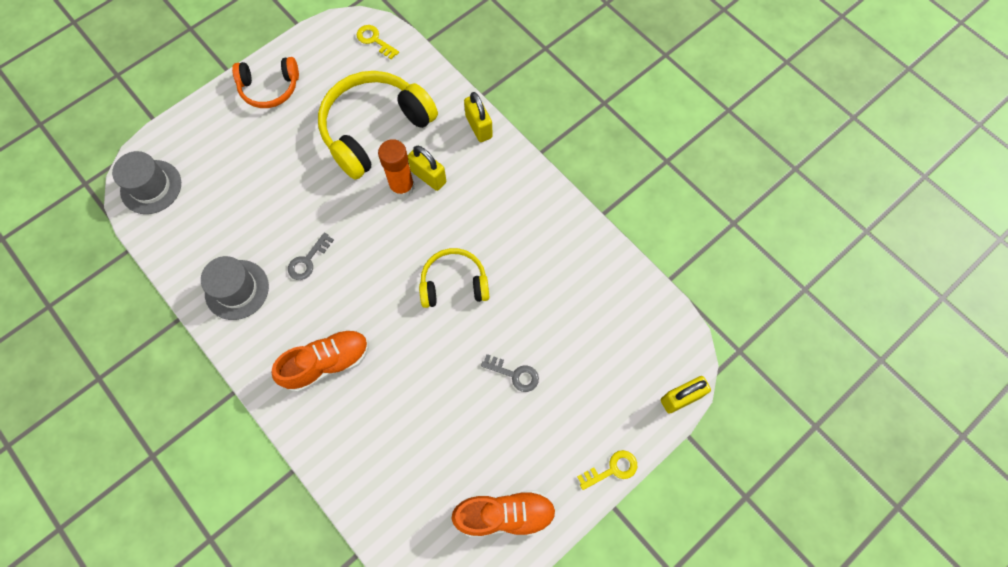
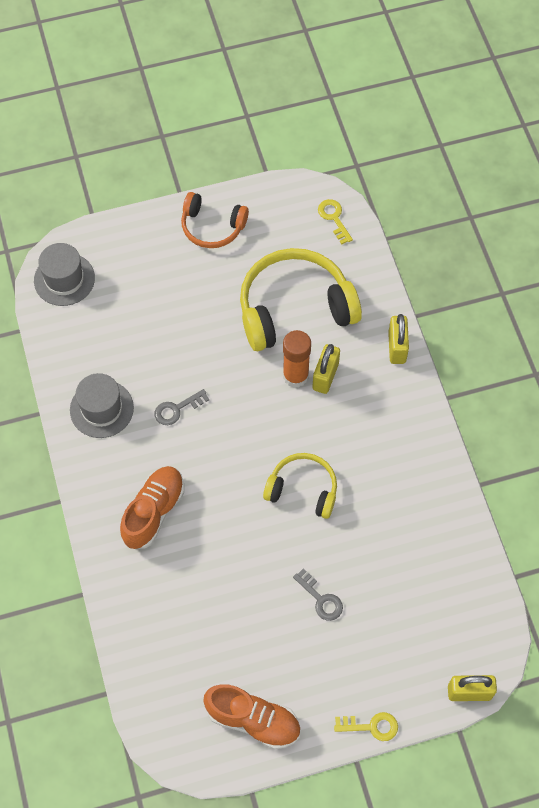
camera: 25 degrees right, 5 degrees down
orange shoe [272,329,369,392] -> orange shoe turned 60 degrees counterclockwise [120,466,184,549]
yellow padlock [408,146,446,191] -> yellow padlock turned 45 degrees clockwise [312,344,340,394]

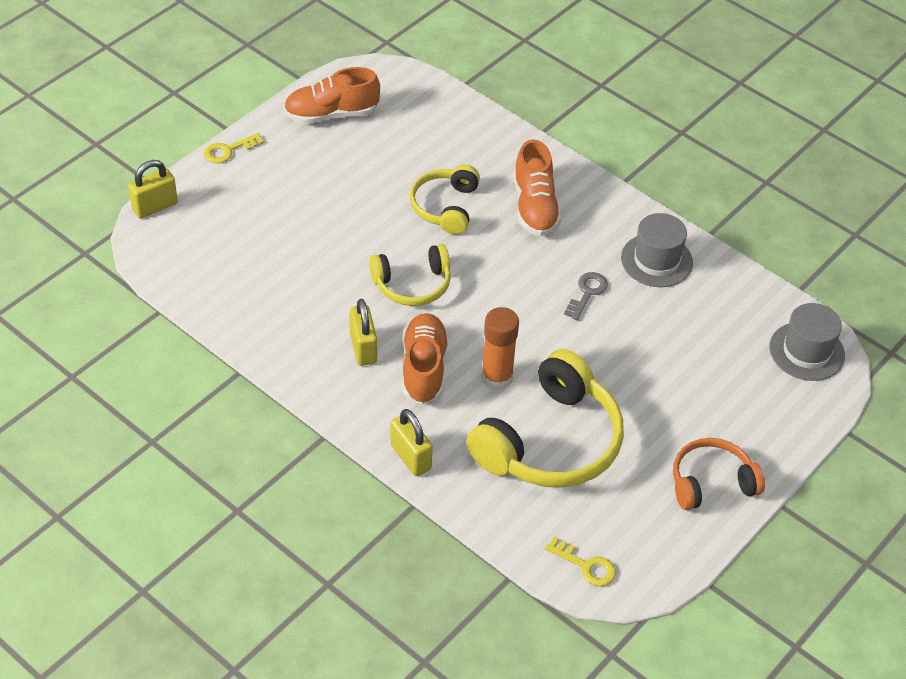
camera: 145 degrees right, 15 degrees down
grey key [293,568,343,621] -> none
yellow padlock [312,344,340,394] -> yellow padlock moved to [349,299,377,366]
none -> orange shoe [402,313,449,404]
none -> yellow headphones [410,165,480,235]

